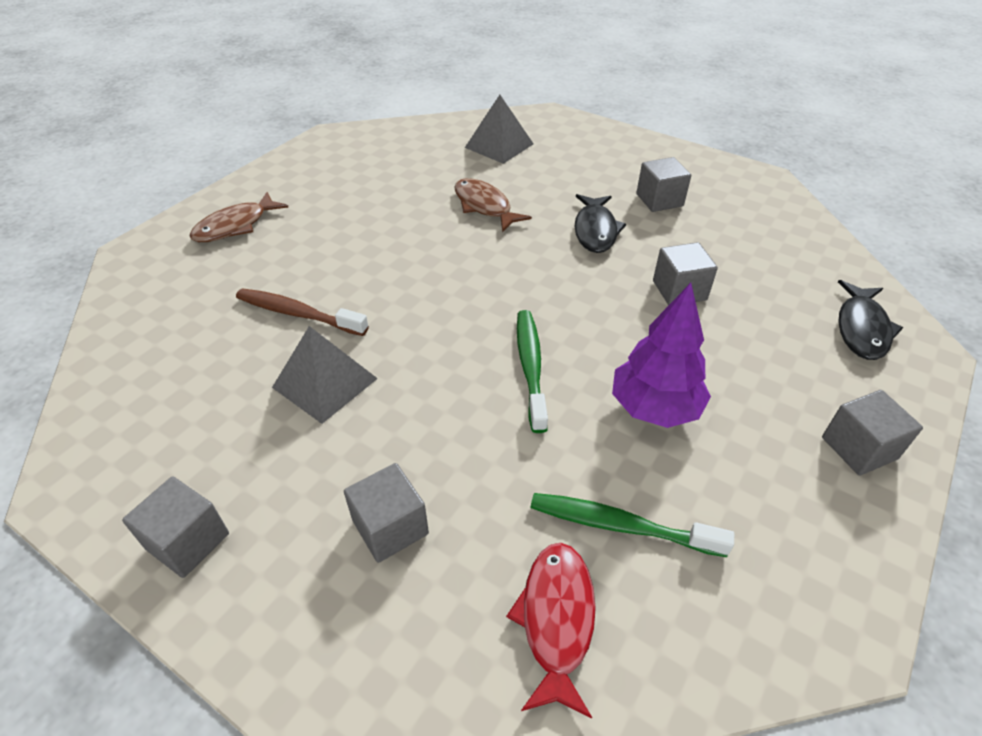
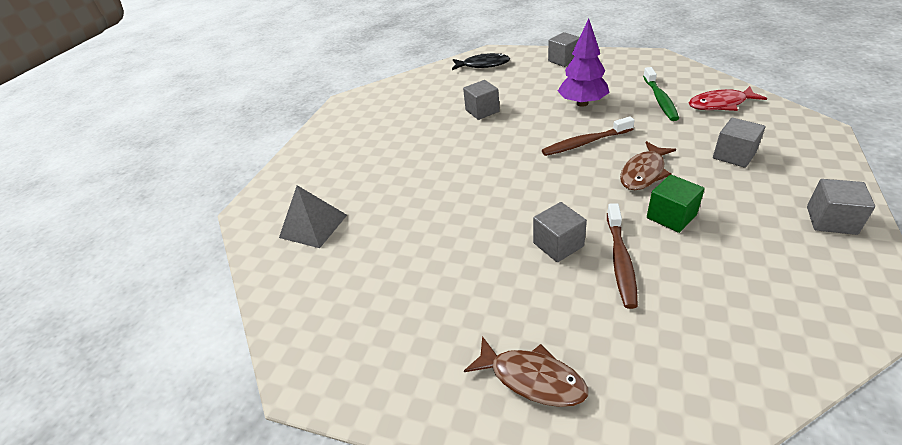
camera: 100 degrees left, 5 degrees down
grey pyramid [272,326,378,424] -> green cube [647,175,705,233]
brown fish [454,178,532,232] -> brown fish moved to [620,141,676,190]
green toothbrush [517,310,548,433] -> brown toothbrush [542,116,635,156]
black fish [574,194,626,253] -> none
grey cube [636,157,691,212] -> grey cube moved to [533,202,587,262]

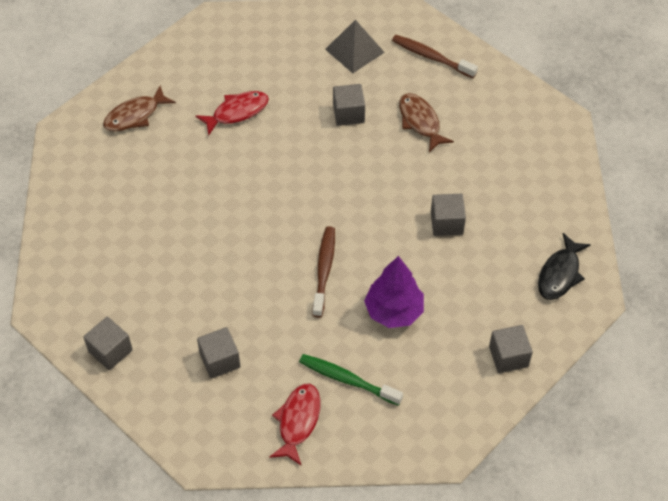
camera: 110 degrees right, 15 degrees up
grey cube [533,202,587,262] -> grey cube moved to [333,84,365,126]
brown toothbrush [607,203,638,309] -> brown toothbrush moved to [392,35,478,78]
brown fish [620,141,676,190] -> brown fish moved to [399,93,454,152]
green cube [647,175,705,233] -> none
none -> red fish [195,91,269,136]

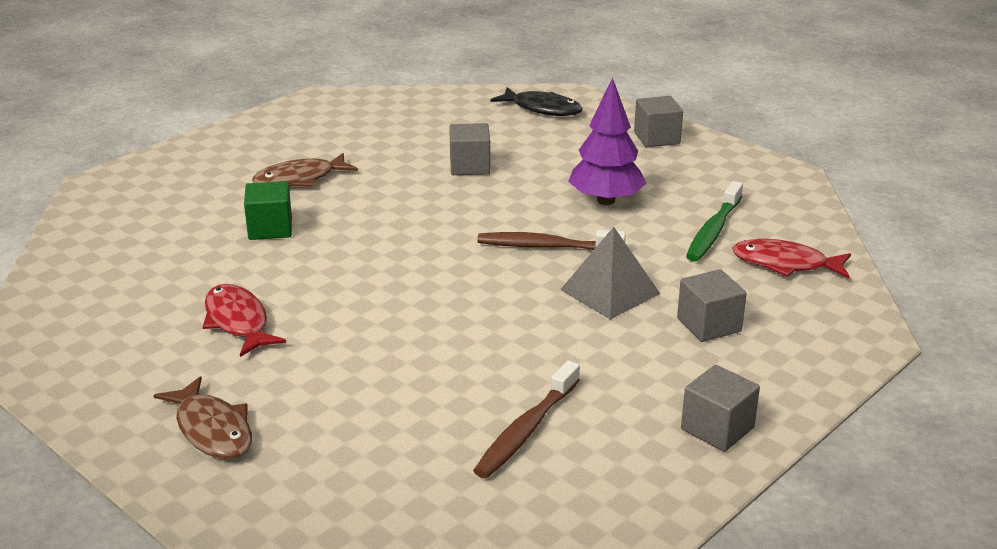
camera: 90 degrees left, 25 degrees down
grey pyramid [325,20,385,73] -> grey pyramid moved to [560,227,660,320]
grey cube [333,84,365,126] -> green cube [244,181,292,240]
brown toothbrush [392,35,478,78] -> brown toothbrush moved to [473,360,580,478]

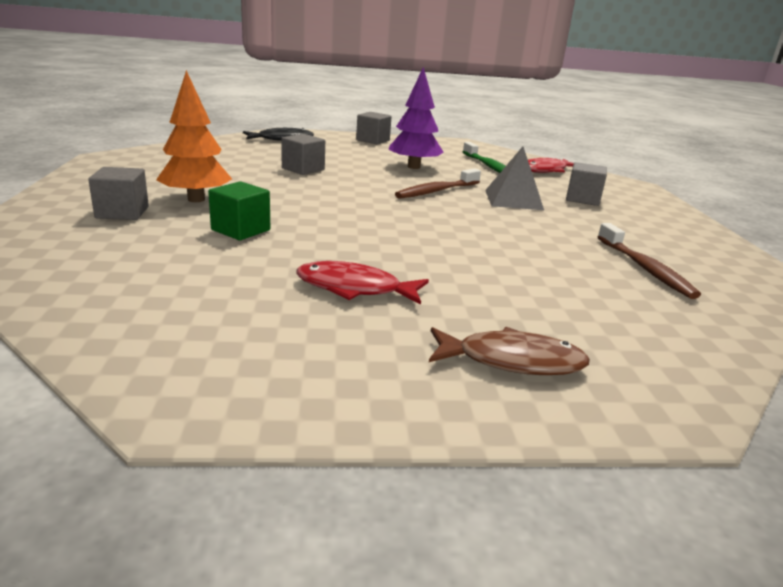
camera: 50 degrees left, 5 degrees down
brown fish [252,153,358,187] -> orange tree [156,70,232,202]
grey cube [681,365,760,452] -> grey cube moved to [88,167,149,220]

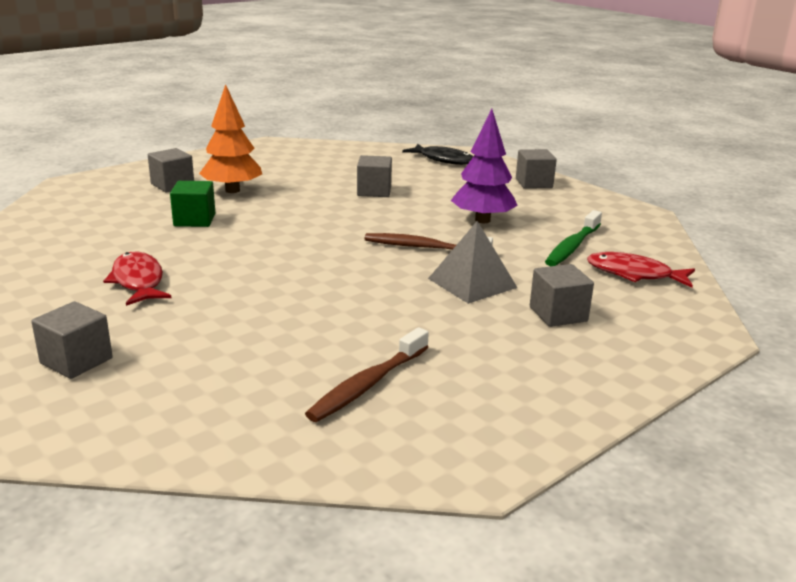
camera: 55 degrees right, 0 degrees up
brown fish [429,327,590,375] -> grey cube [31,301,113,379]

